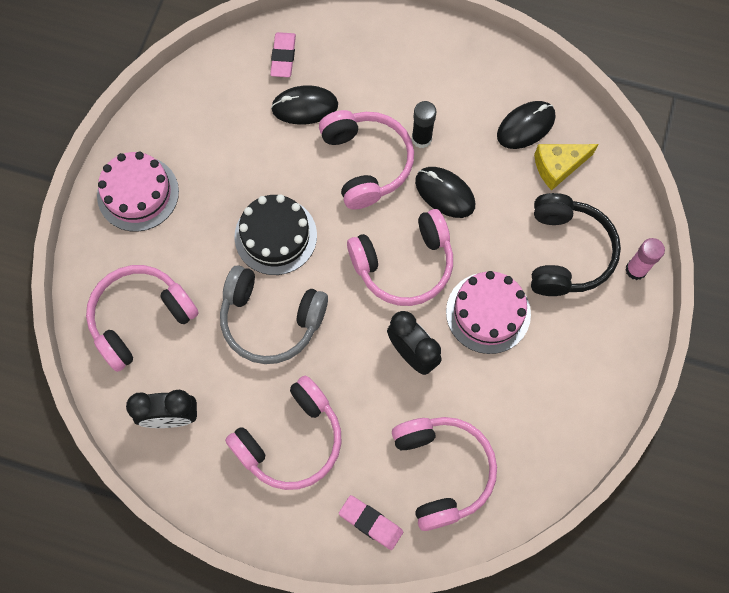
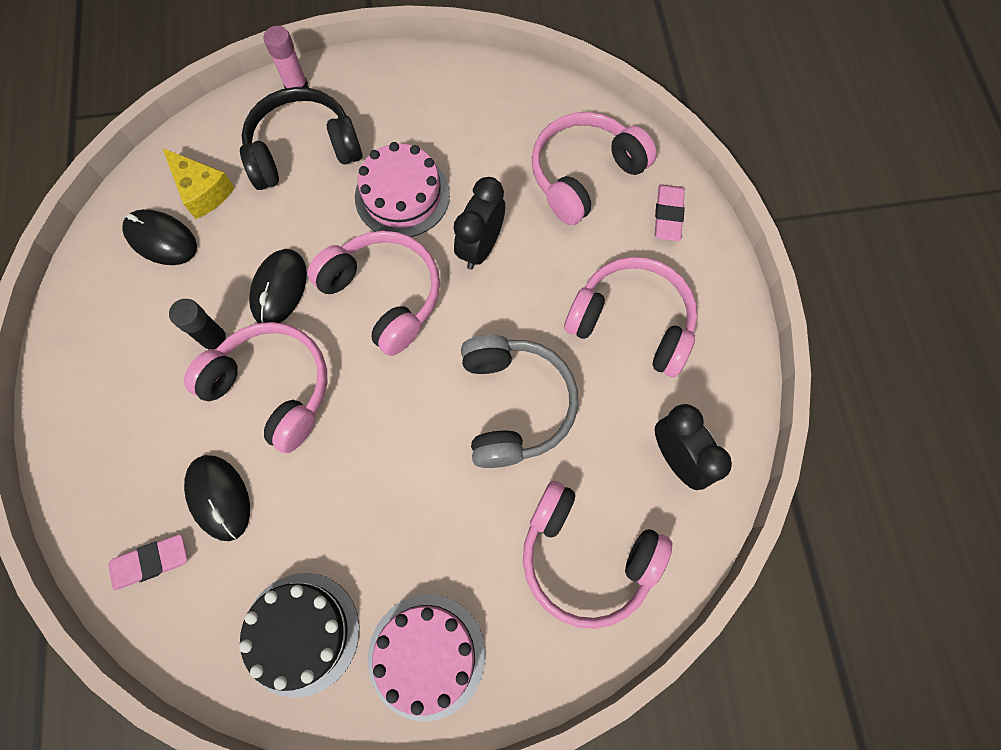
camera: 115 degrees left, 0 degrees up
black cake [234,194,317,275] -> black cake moved to [239,573,359,698]
pink headphones [319,110,414,209] -> pink headphones turned 75 degrees clockwise [184,322,327,453]

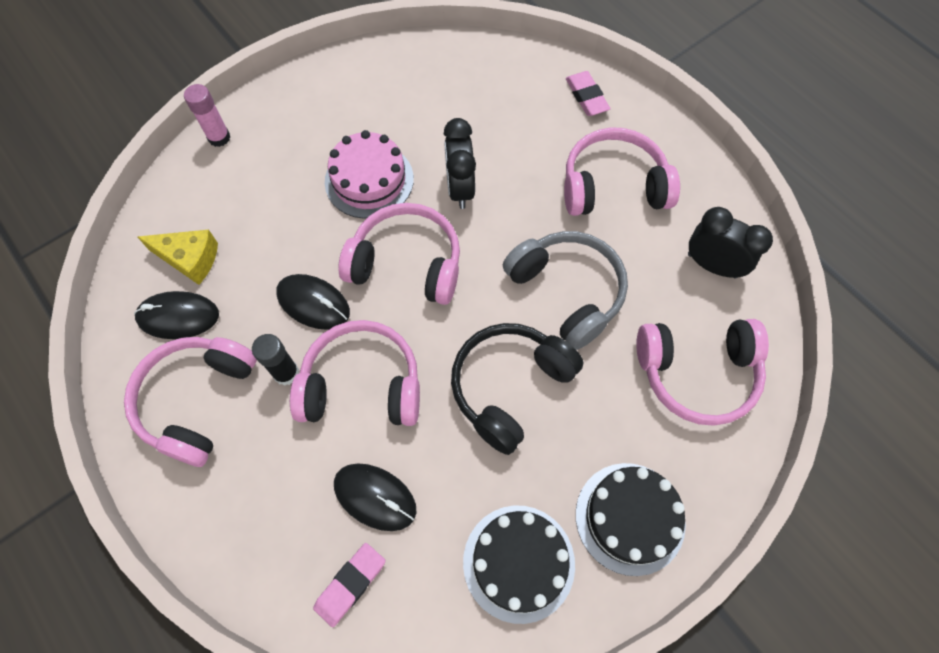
camera: 30 degrees left, 5 degrees down
black headphones [240,87,362,190] -> black headphones moved to [451,323,584,455]
black mouse [249,249,307,323] -> black mouse turned 45 degrees counterclockwise [276,274,350,330]
pink cake [368,594,485,721] -> black cake [576,463,686,576]
pink headphones [532,112,657,225] -> pink headphones moved to [124,337,257,467]

